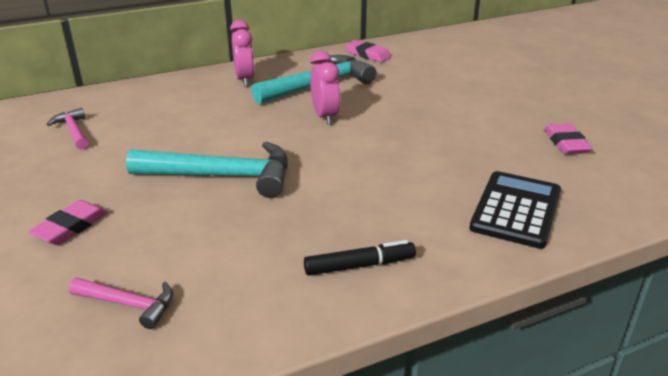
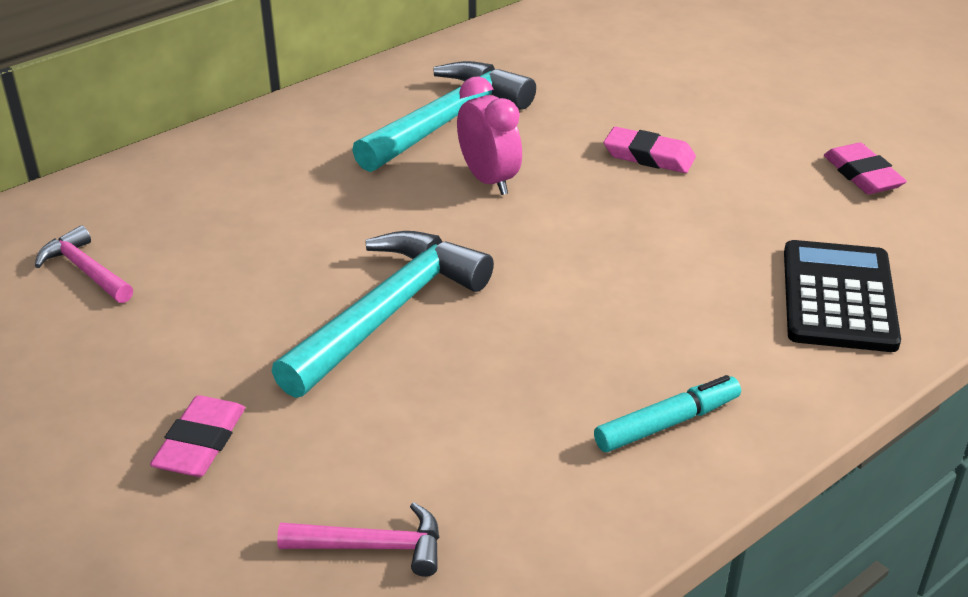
camera: 15 degrees left, 5 degrees up
turquoise hammer [126,141,288,198] -> turquoise hammer turned 45 degrees counterclockwise [272,231,494,398]
pink clock [230,20,254,86] -> none
black marker [304,240,416,276] -> turquoise marker [594,375,741,452]
pink eraser [345,40,391,62] -> pink eraser moved to [604,127,696,173]

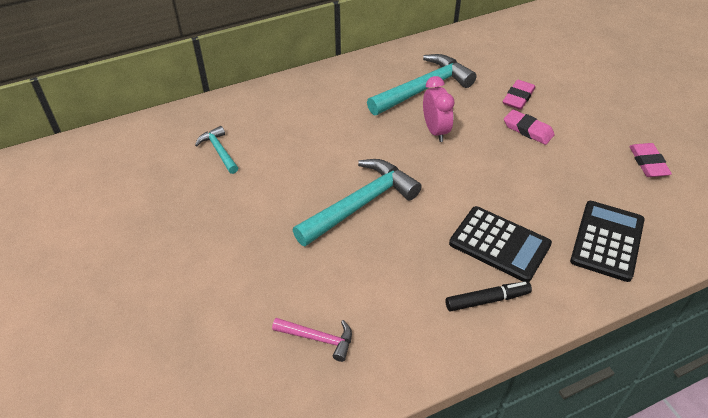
camera: 15 degrees right, 10 degrees up
pink hammer [35,225,133,303] -> turquoise hammer [195,126,238,174]
pink eraser [150,395,245,477] -> pink eraser moved to [503,80,535,110]
turquoise marker [594,375,741,452] -> black marker [445,281,532,311]
none -> black calculator [449,206,552,282]

